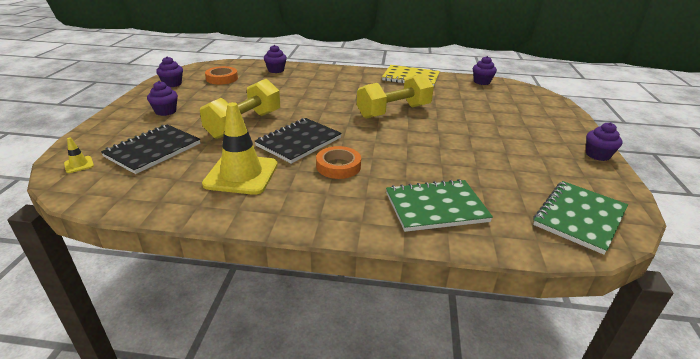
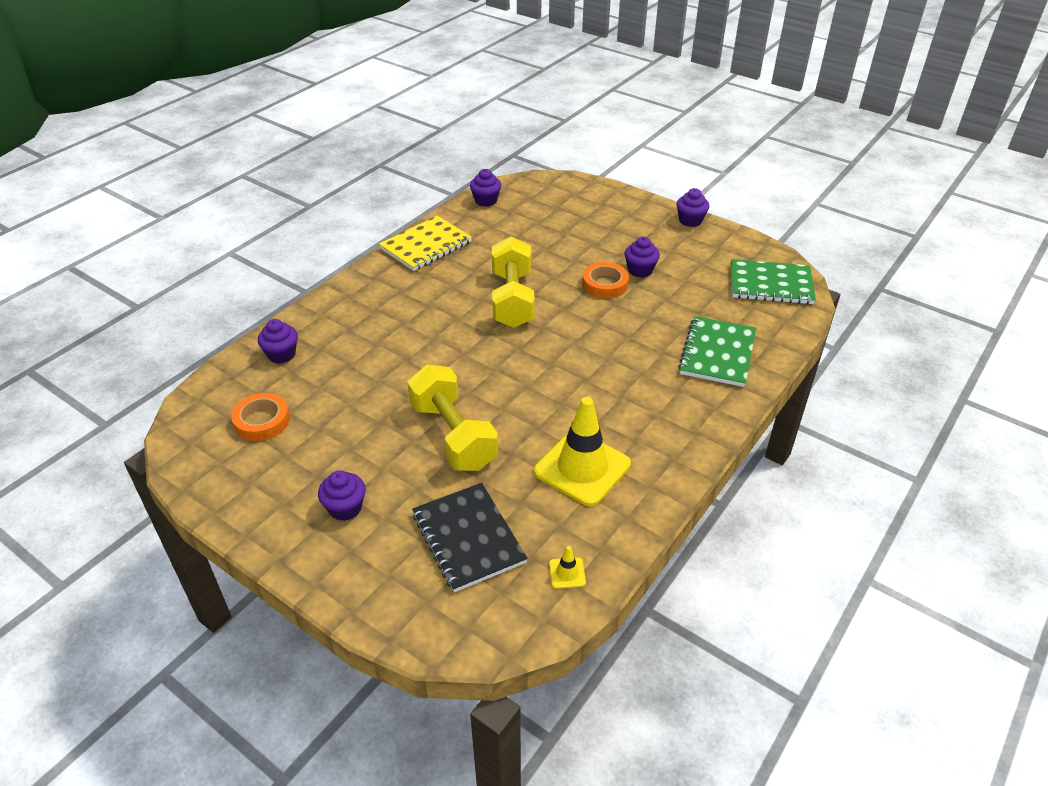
camera: 60 degrees left, 10 degrees up
yellow traffic cone [64,137,94,173] -> yellow traffic cone moved to [549,546,586,589]
purple cupcake [156,56,183,87] -> purple cupcake moved to [625,237,660,278]
black notebook [254,118,342,164] -> none
orange tape [316,146,361,179] -> orange tape moved to [582,262,629,298]
green notebook [533,181,628,255] -> green notebook turned 60 degrees counterclockwise [731,259,816,304]

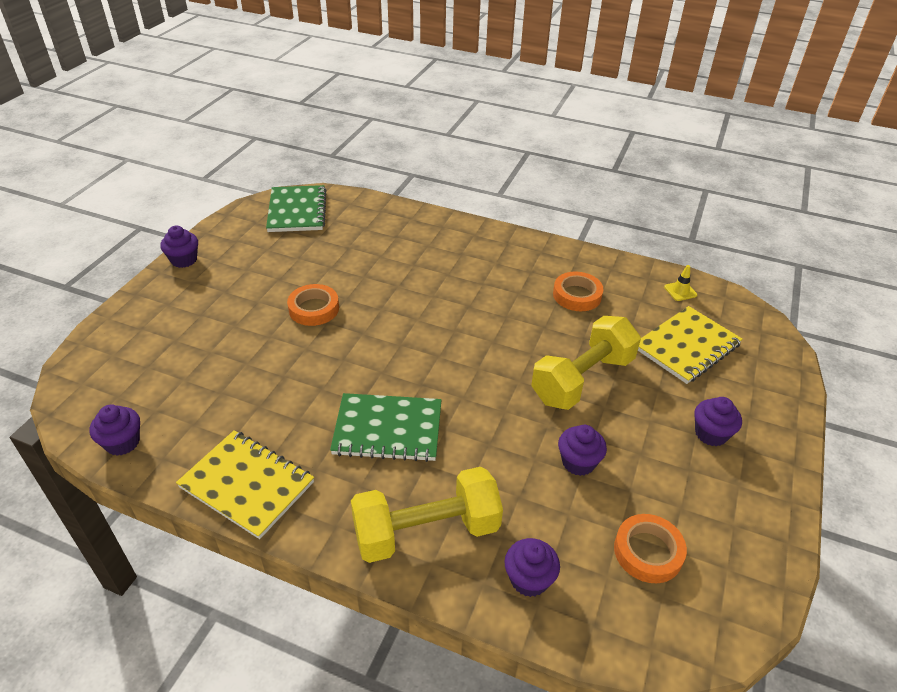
camera: 105 degrees left, 0 degrees up
black notebook [412,483,528,592] -> yellow notebook [638,306,743,384]
yellow dumbbell [492,237,535,328] -> yellow dumbbell moved to [351,467,503,563]
yellow traffic cone [534,397,631,506] -> orange tape [553,271,604,311]
purple cupcake [625,237,660,278] -> purple cupcake moved to [558,425,607,476]
green notebook [678,316,756,387] -> green notebook moved to [330,393,441,462]

